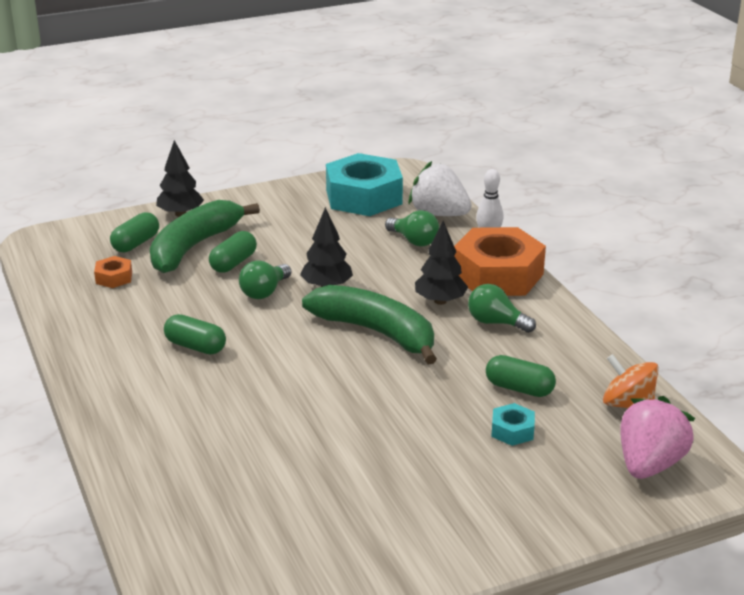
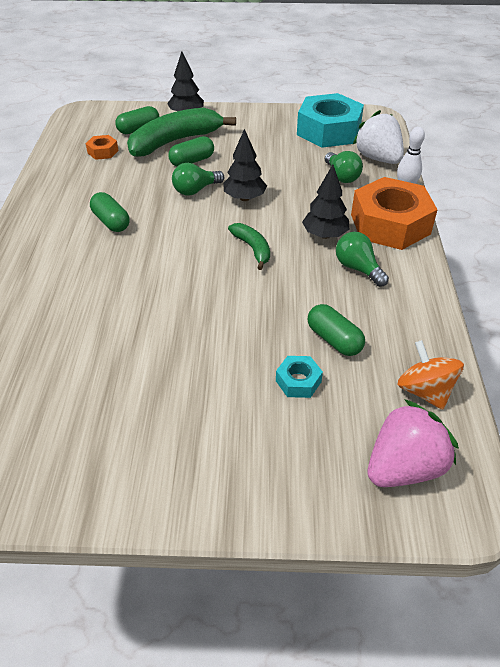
camera: 25 degrees right, 15 degrees up
green banana [302,285,437,364] -> green banana [228,223,270,270], size x0.50

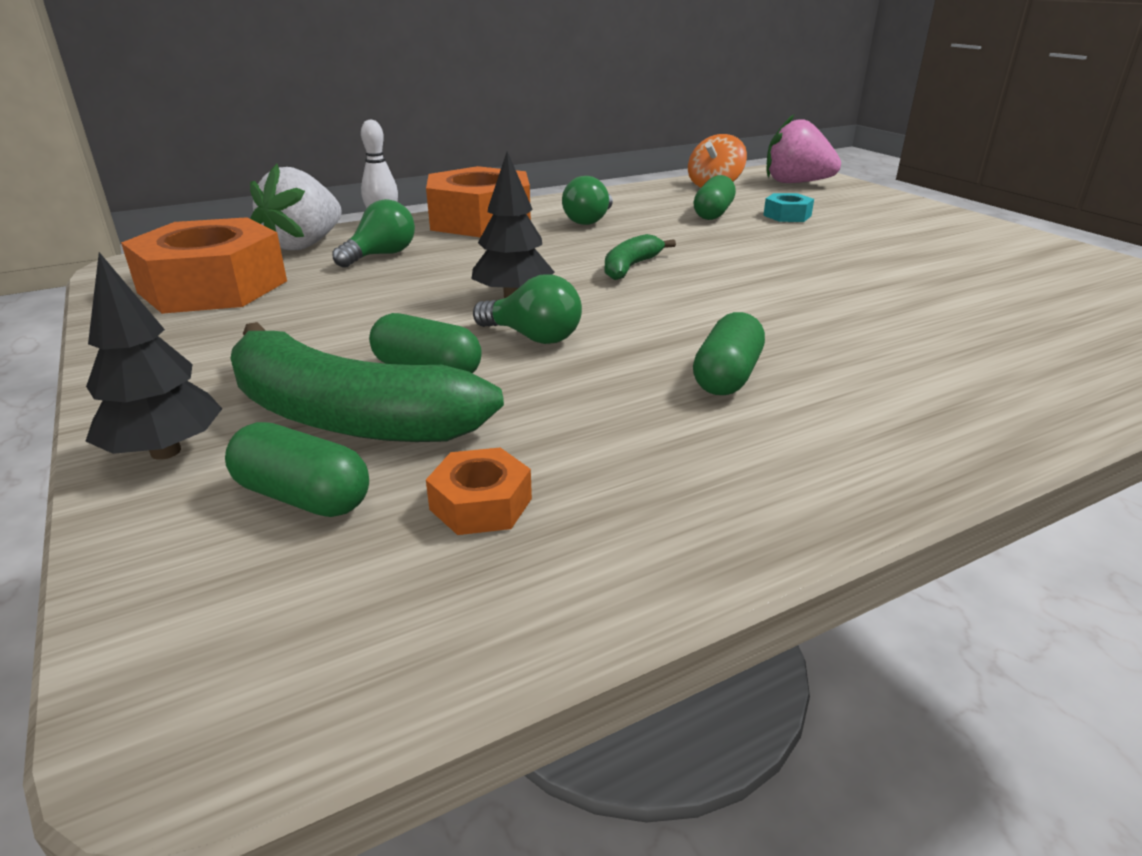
camera: 120 degrees left, 15 degrees down
turquoise nut [297,93,364,148] -> orange nut [121,217,287,314]
black tree [302,165,349,239] -> none

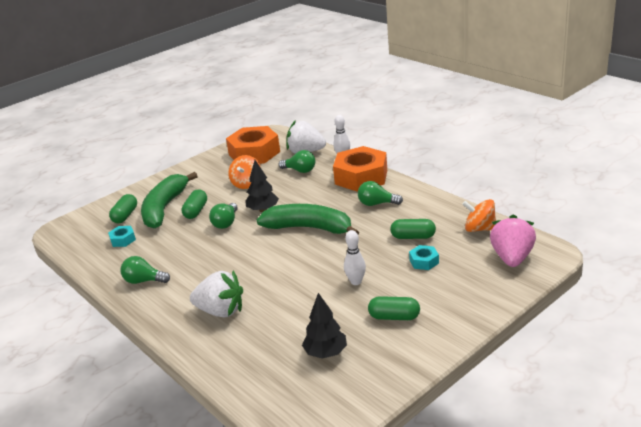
camera: 80 degrees right, 0 degrees up
black tree [86,252,222,460] -> black tree moved to [302,293,347,359]
orange nut [426,447,532,535] -> turquoise nut [108,226,136,247]
green banana [604,234,676,280] -> green banana [256,204,359,234], size x1.99
green capsule [693,312,765,395] -> green capsule moved to [368,296,420,320]
none -> green light bulb [121,256,170,284]
none -> white strawberry [190,271,243,317]
none -> orange spinning top [228,155,261,189]
none -> white bowling pin [344,230,366,285]

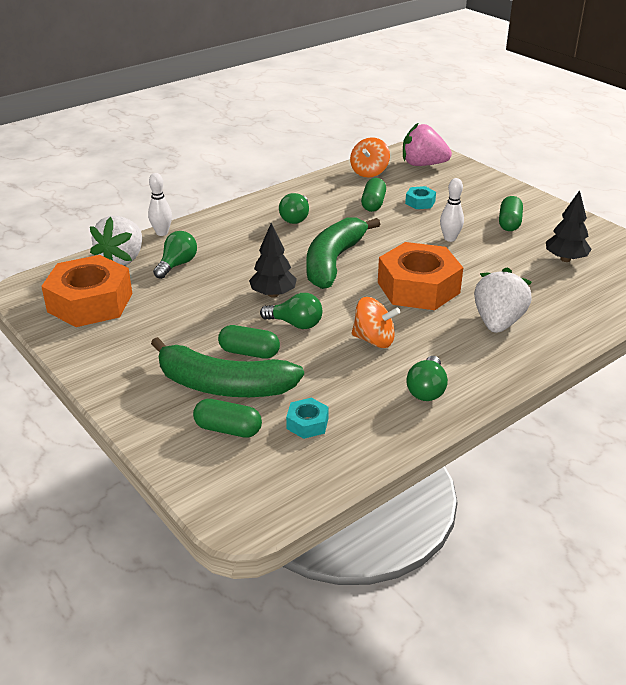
camera: 90 degrees left, 5 degrees up
orange spinning top [228,155,261,189] -> orange spinning top moved to [351,297,400,348]
orange nut [333,146,387,192] -> orange nut moved to [378,242,463,310]

